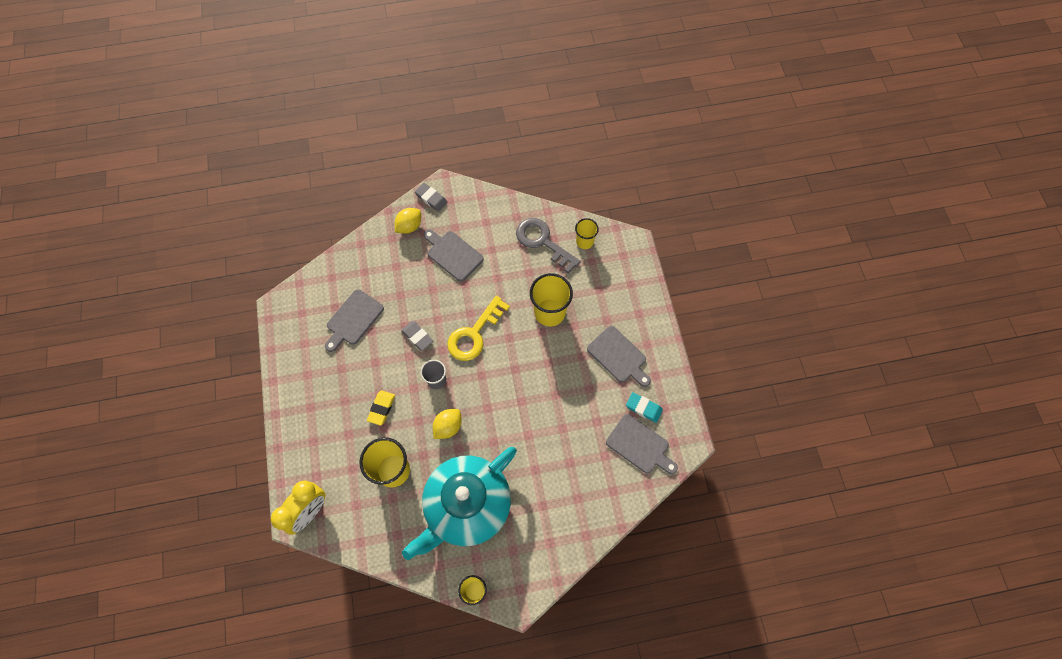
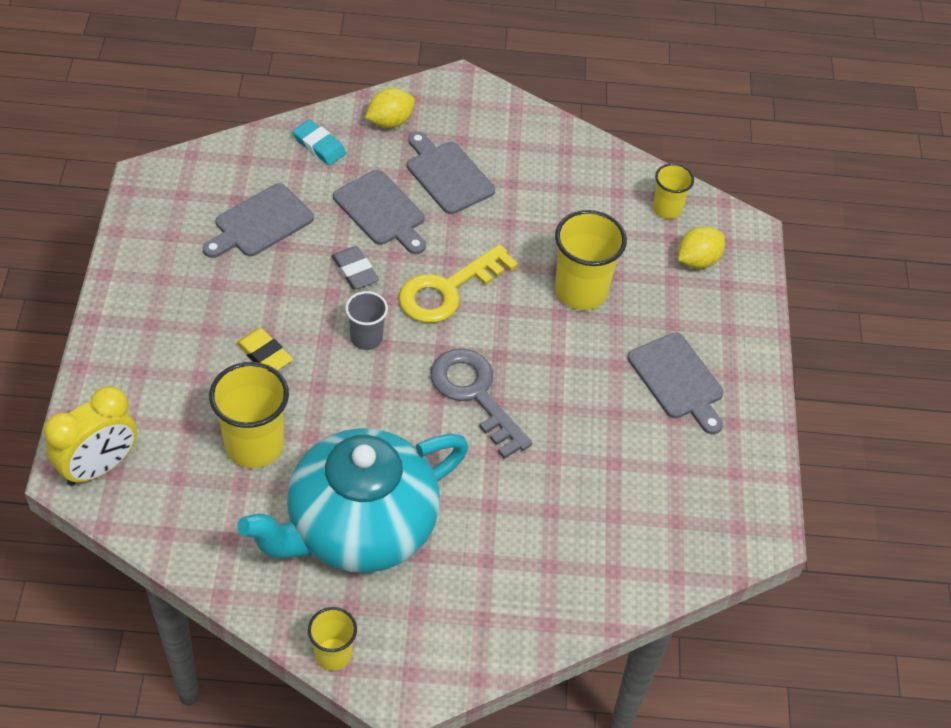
camera: 10 degrees right, 15 degrees down
yellow eraser [367,390,395,426] -> yellow eraser turned 75 degrees counterclockwise [236,328,293,370]
grey eraser [415,183,447,212] -> none
yellow lemon [433,409,461,439] -> yellow lemon moved to [678,226,725,269]
grey key [516,218,581,274] -> grey key moved to [430,349,532,459]
grey cutting board [606,414,678,474] -> grey cutting board moved to [333,170,426,254]
turquoise eraser [626,392,663,423] -> turquoise eraser moved to [293,120,346,165]

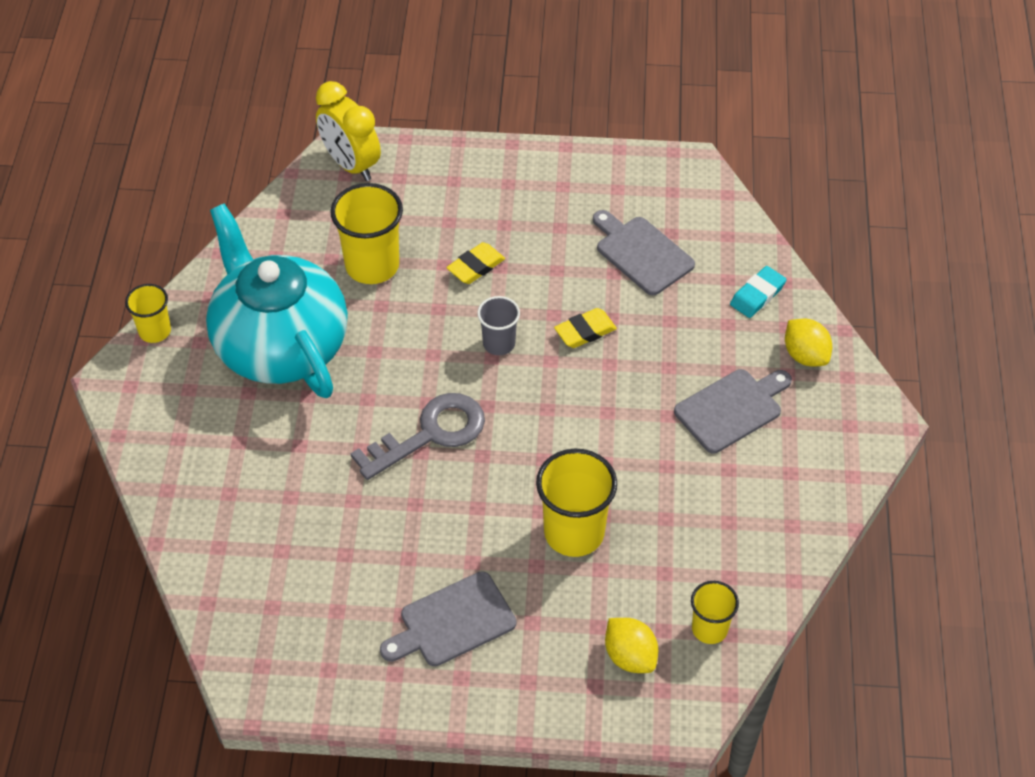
camera: 95 degrees right, 0 degrees up
grey eraser [331,246,379,289] -> yellow eraser [554,308,617,348]
grey cutting board [333,170,426,254] -> none
yellow key [399,244,518,323] -> none

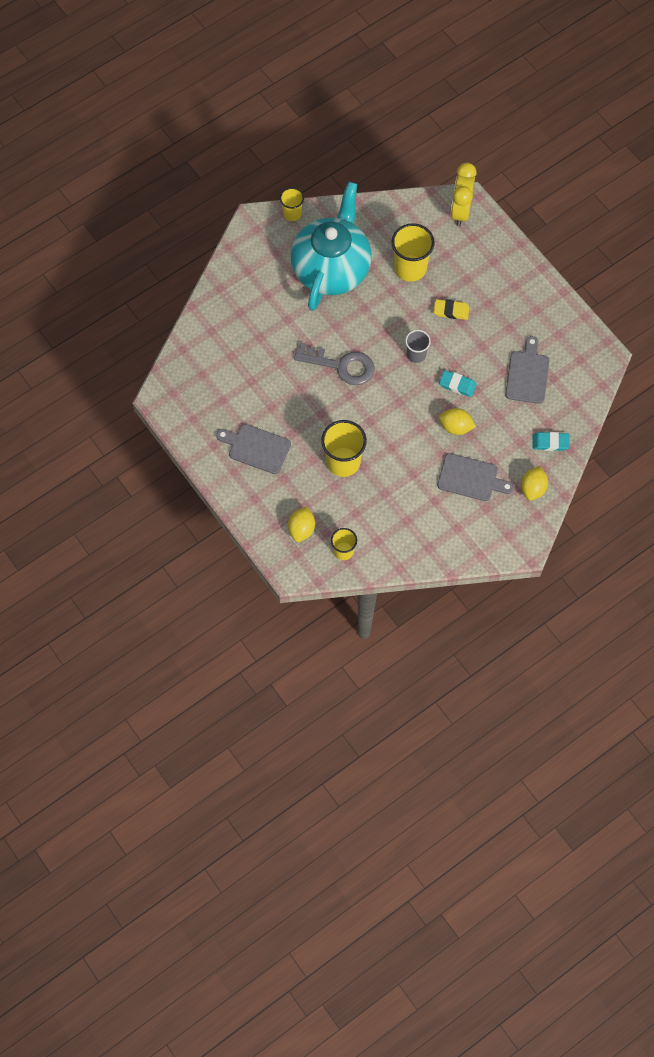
camera: 50 degrees right, 15 degrees up
yellow eraser [554,308,617,348] -> turquoise eraser [439,370,477,397]
none -> yellow lemon [439,408,476,435]

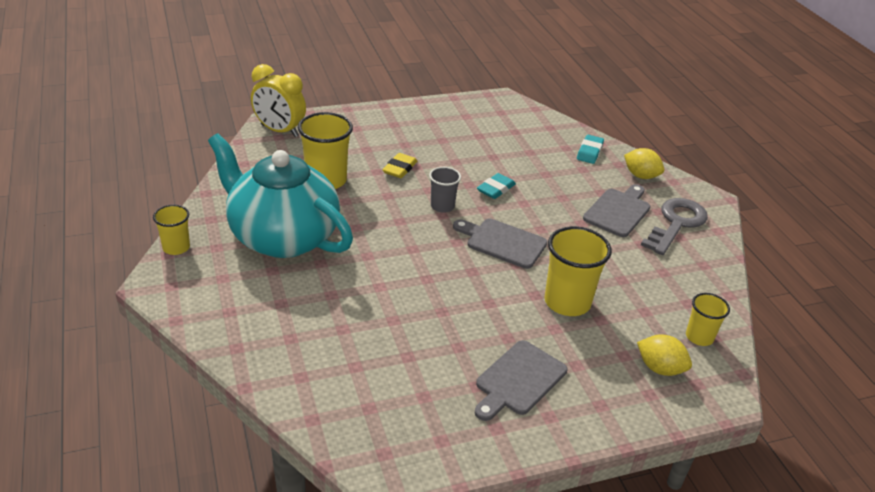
camera: 75 degrees left, 30 degrees down
grey key [294,343,374,385] -> grey key moved to [641,198,708,255]
yellow lemon [439,408,476,435] -> none
grey cutting board [505,336,550,404] -> grey cutting board moved to [453,219,547,269]

